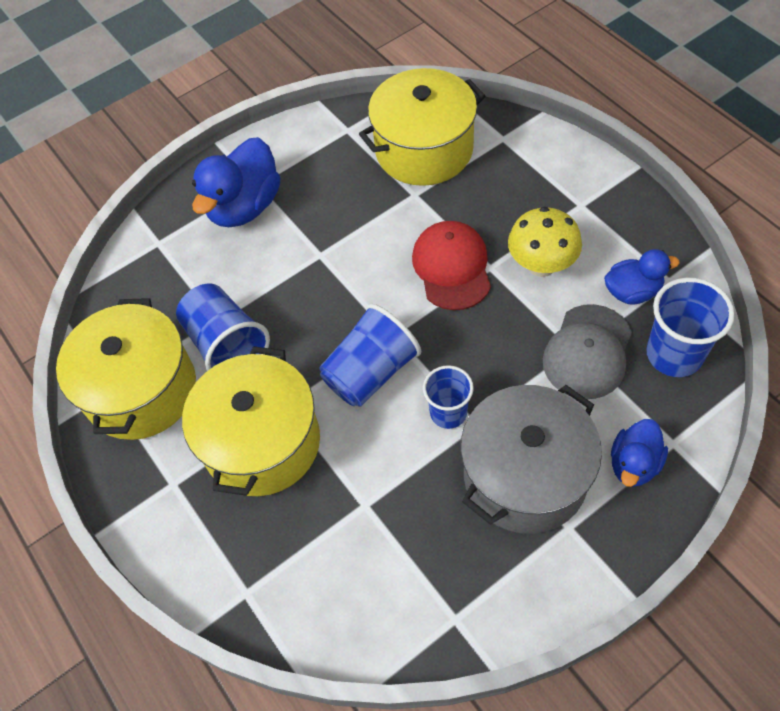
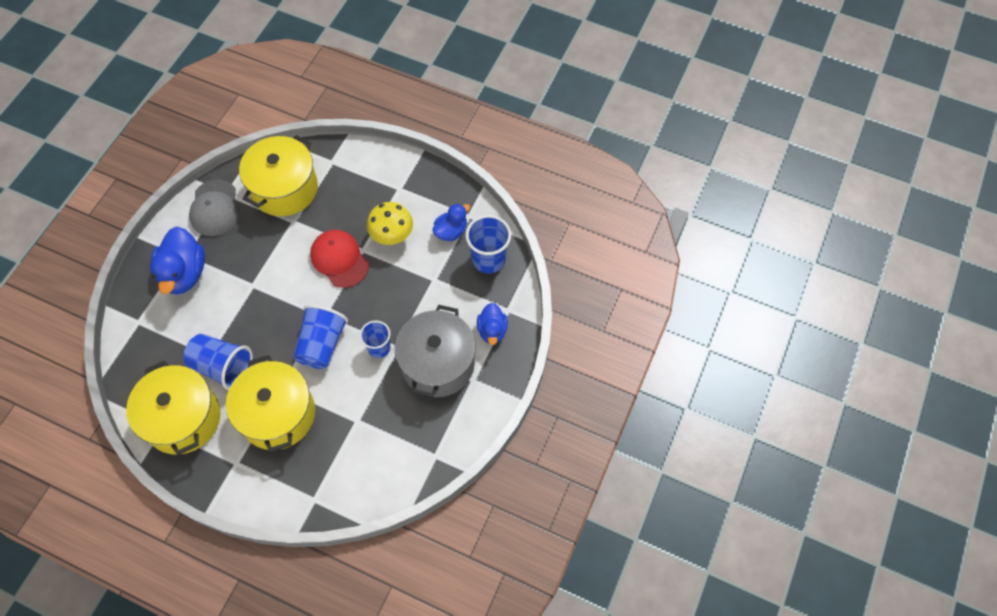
camera: 35 degrees left, 5 degrees up
grey cap [543,304,632,399] -> grey cap moved to [189,179,239,236]

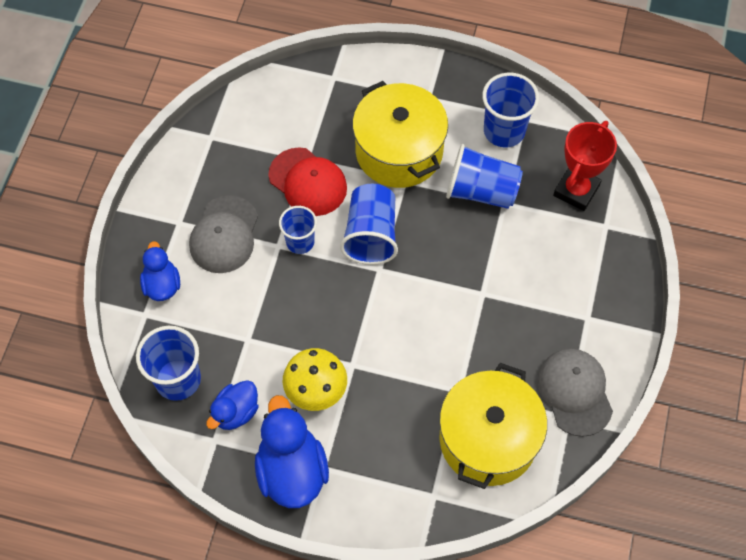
camera: 170 degrees right, 0 degrees up
yellow pot [126,361,221,455] -> blue cup [482,73,539,147]
blue duck [150,227,205,295] -> blue duck moved to [255,395,329,508]
red cap [310,230,369,288] -> red cap moved to [268,147,347,216]
grey pot [395,305,476,398] -> grey cap [189,195,258,273]
none -> red trophy [553,121,617,211]

